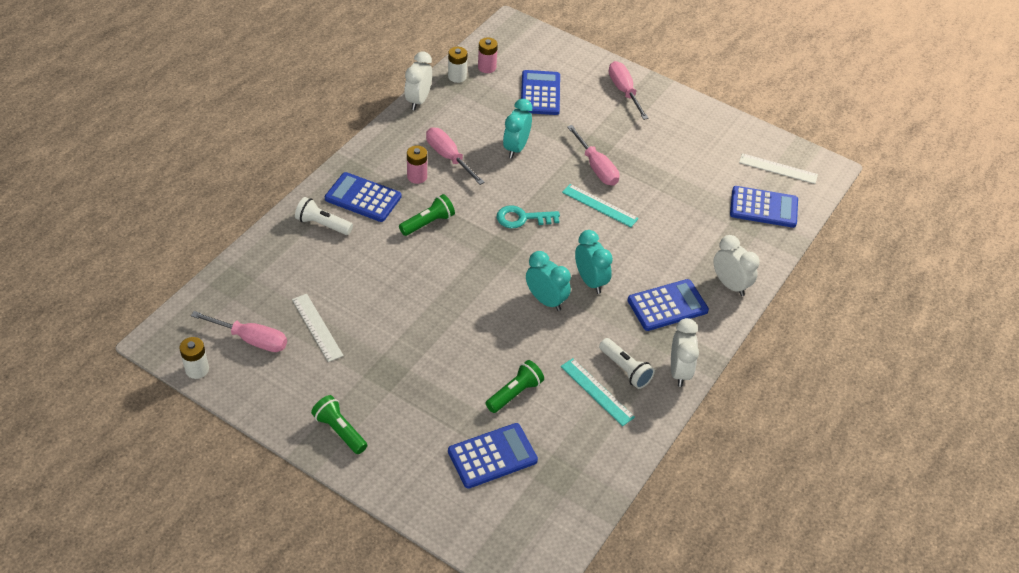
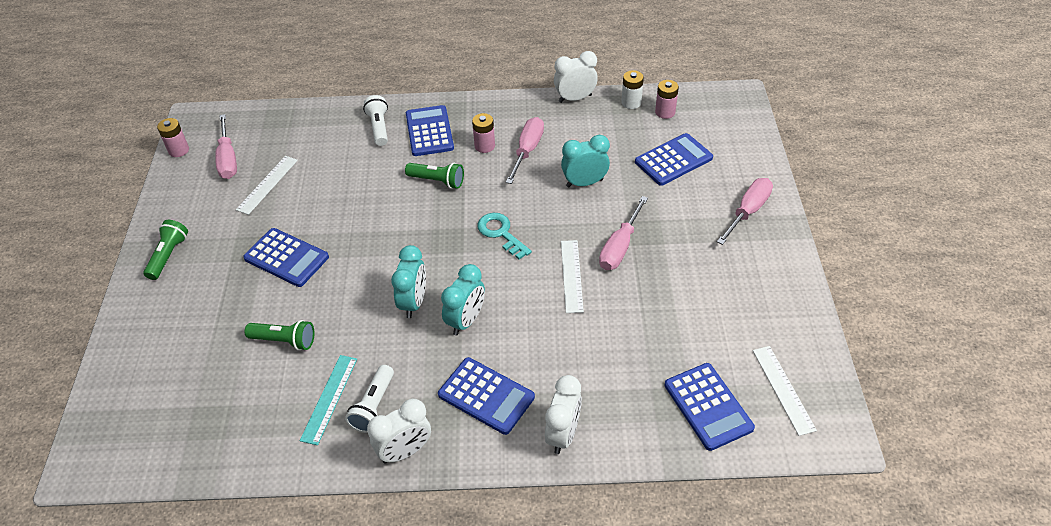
camera: 60 degrees right, 0 degrees up
white battery [179,337,209,379] -> pink battery [157,118,189,157]
blue calculator [448,423,538,489] -> blue calculator moved to [243,228,329,287]
turquoise ruler [562,184,639,227] -> white ruler [561,240,584,313]

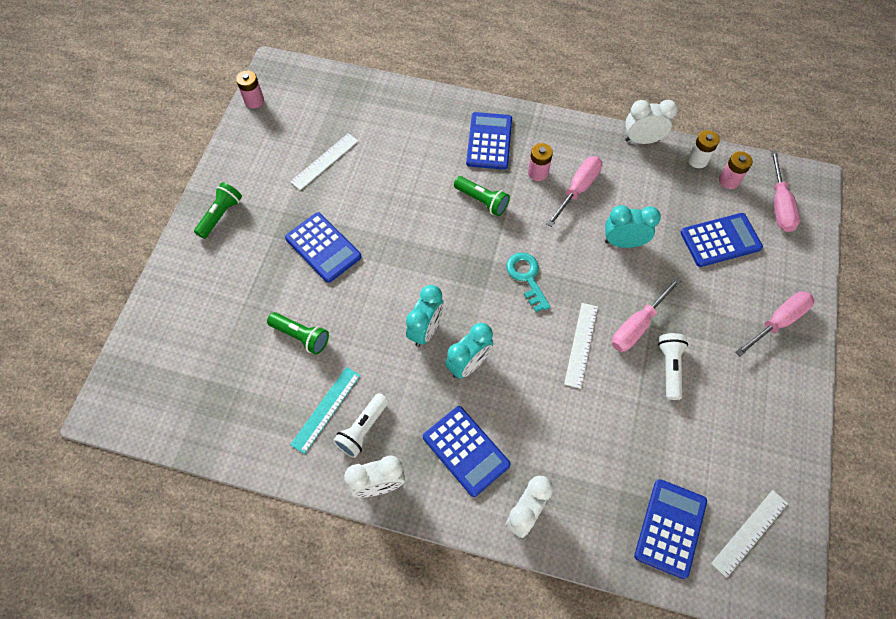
camera: 15 degrees right, 15 degrees up
pink screwdriver [215,114,237,179] -> pink screwdriver moved to [771,150,800,232]
white flashlight [363,95,388,146] -> white flashlight moved to [658,333,688,400]
blue calculator [664,363,755,451] -> blue calculator turned 150 degrees counterclockwise [634,479,707,579]
white ruler [753,346,817,436] -> white ruler turned 45 degrees clockwise [711,490,788,578]

